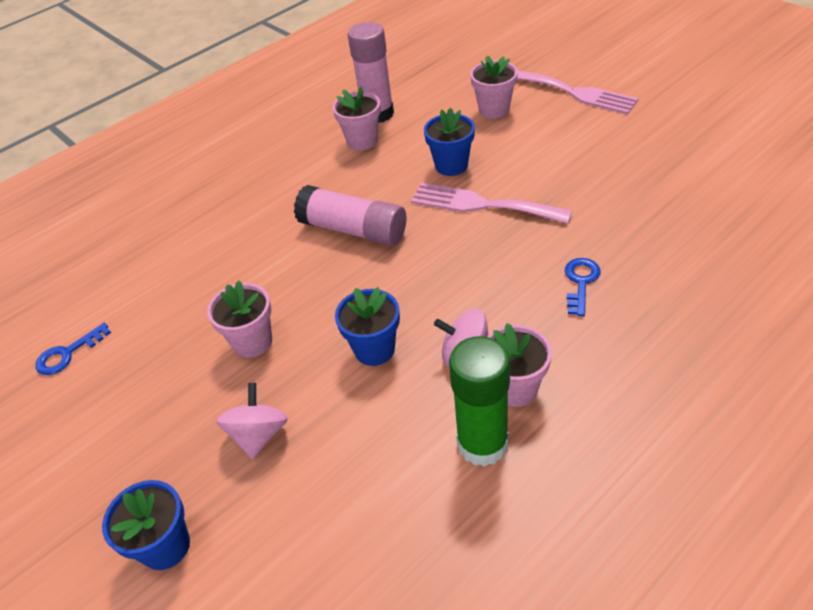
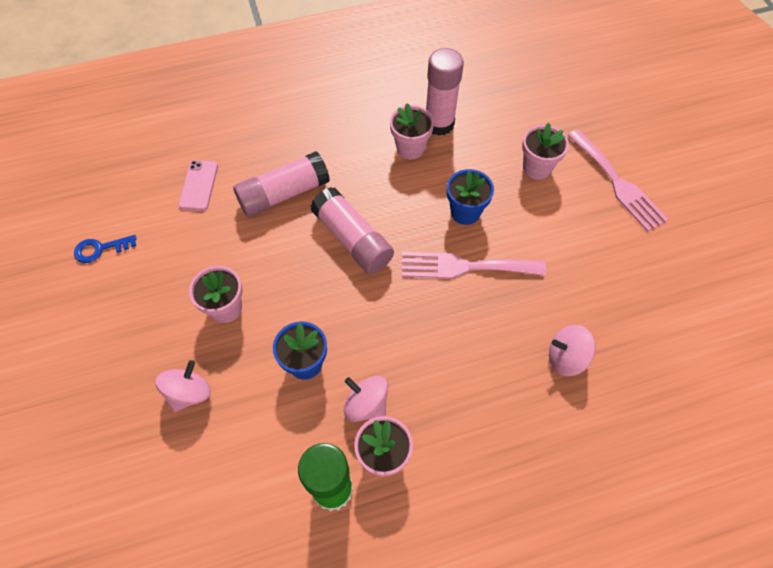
camera: 20 degrees right, 15 degrees up
blue flower pot [102,480,190,570] -> none
pink fork [411,183,572,224] -> pink fork turned 45 degrees counterclockwise [402,252,546,279]
blue key [565,258,601,316] -> none
none -> pink phone [178,160,218,211]
none -> pink glue stick [233,151,330,217]
none -> pink spinning top [549,325,595,376]

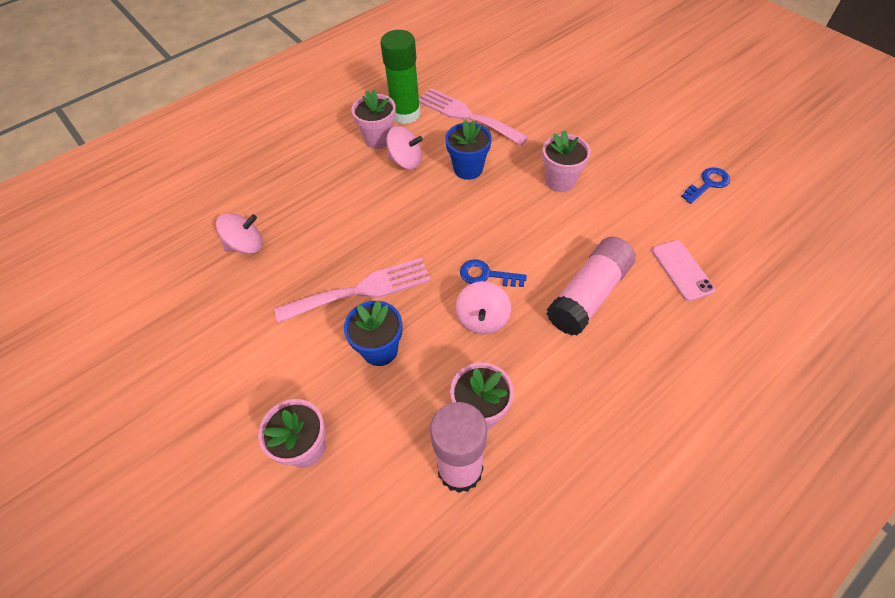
camera: 160 degrees right, 5 degrees down
pink spinning top [155,360,211,412] -> pink spinning top moved to [455,282,511,334]
pink glue stick [311,187,394,274] -> blue key [460,259,527,287]
pink fork [567,129,668,232] -> pink fork moved to [419,88,529,145]

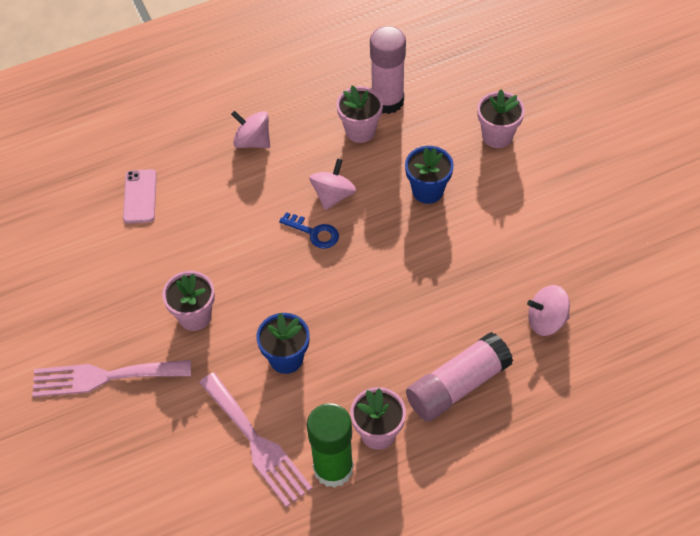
camera: 165 degrees left, 0 degrees up
pink fork [274,258,431,323] -> pink fork moved to [32,360,191,397]
pink spinning top [386,126,423,169] -> pink spinning top moved to [231,111,270,148]
pink glue stick [546,237,636,336] -> pink glue stick moved to [406,332,513,422]
blue key [681,167,730,204] -> none

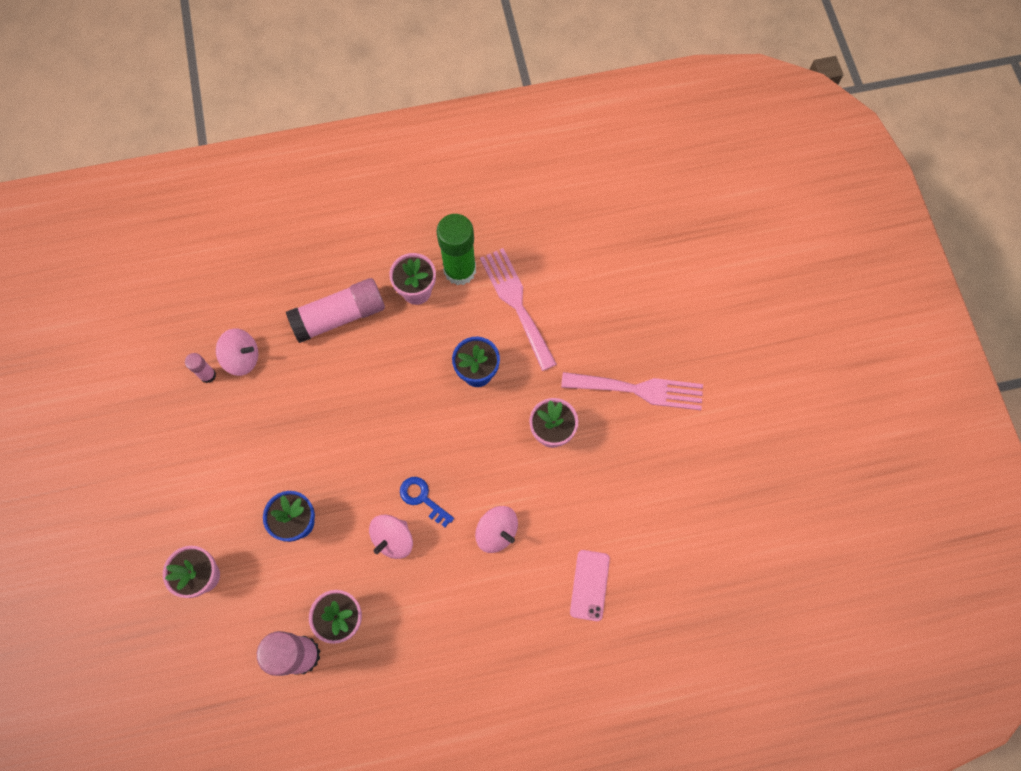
camera: 170 degrees left, 15 degrees up
pink spinning top [231,111,270,148] -> pink spinning top moved to [475,506,518,553]
none -> pink glue stick [185,353,216,383]

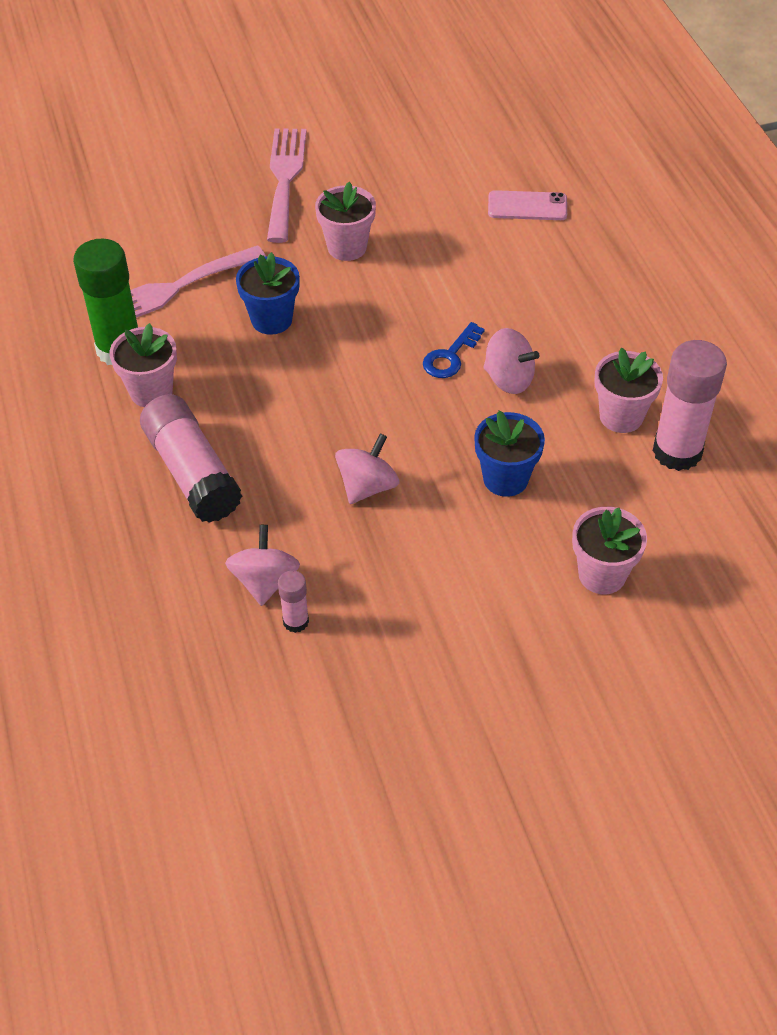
camera: 95 degrees left, 20 degrees down
pink spinning top [475,506,518,553] -> pink spinning top moved to [335,433,399,504]

